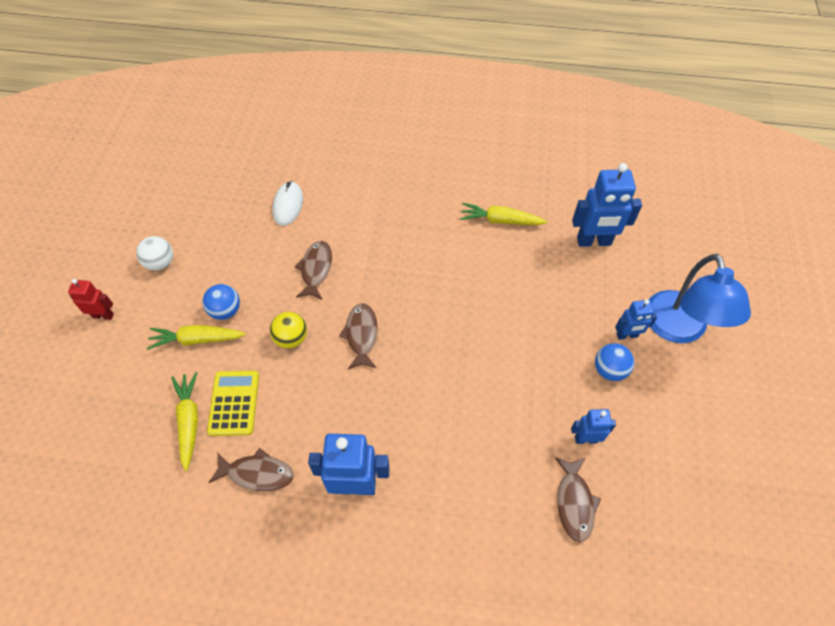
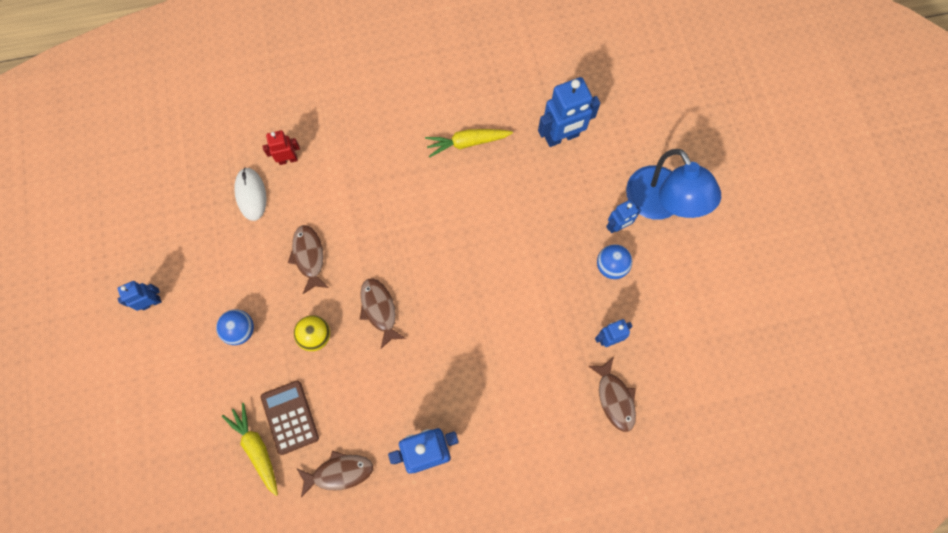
camera: 20 degrees left, 15 degrees up
red robot [68,279,114,320] -> red robot moved to [262,130,300,165]
white ball [136,236,173,271] -> blue robot [117,281,162,311]
yellow carrot [147,325,246,350] -> none
yellow calculator [207,371,259,436] -> brown calculator [261,381,319,455]

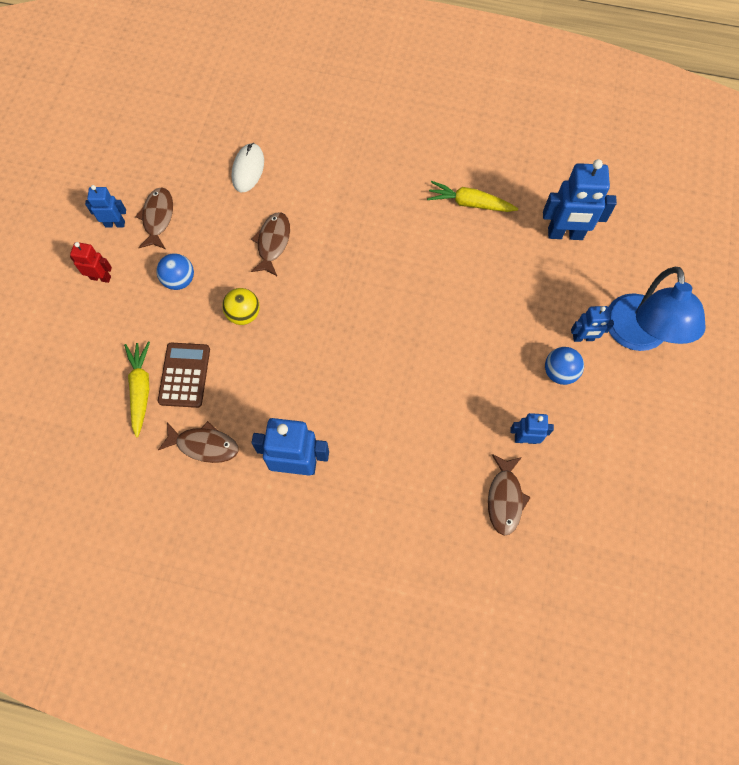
camera: 25 degrees right, 5 degrees down
red robot [262,130,300,165] -> red robot moved to [70,242,112,283]
brown fish [360,278,406,349] -> brown fish moved to [135,187,173,249]

